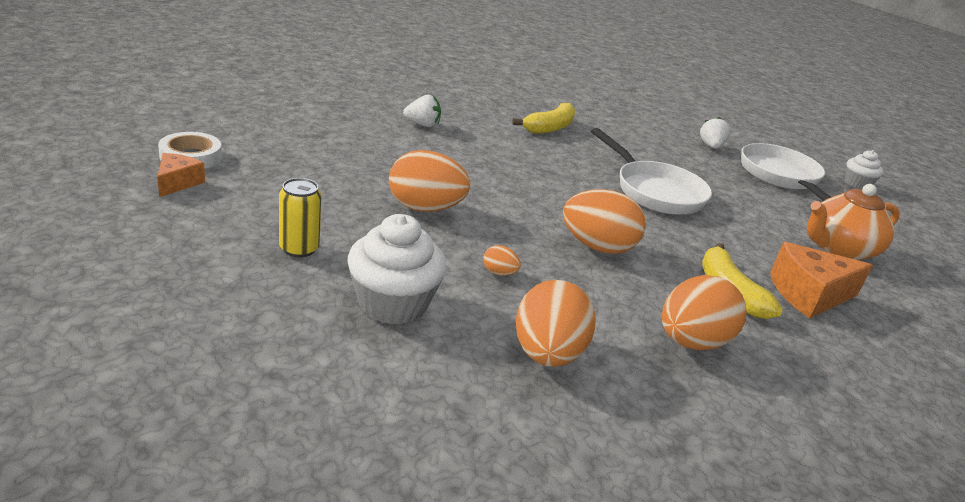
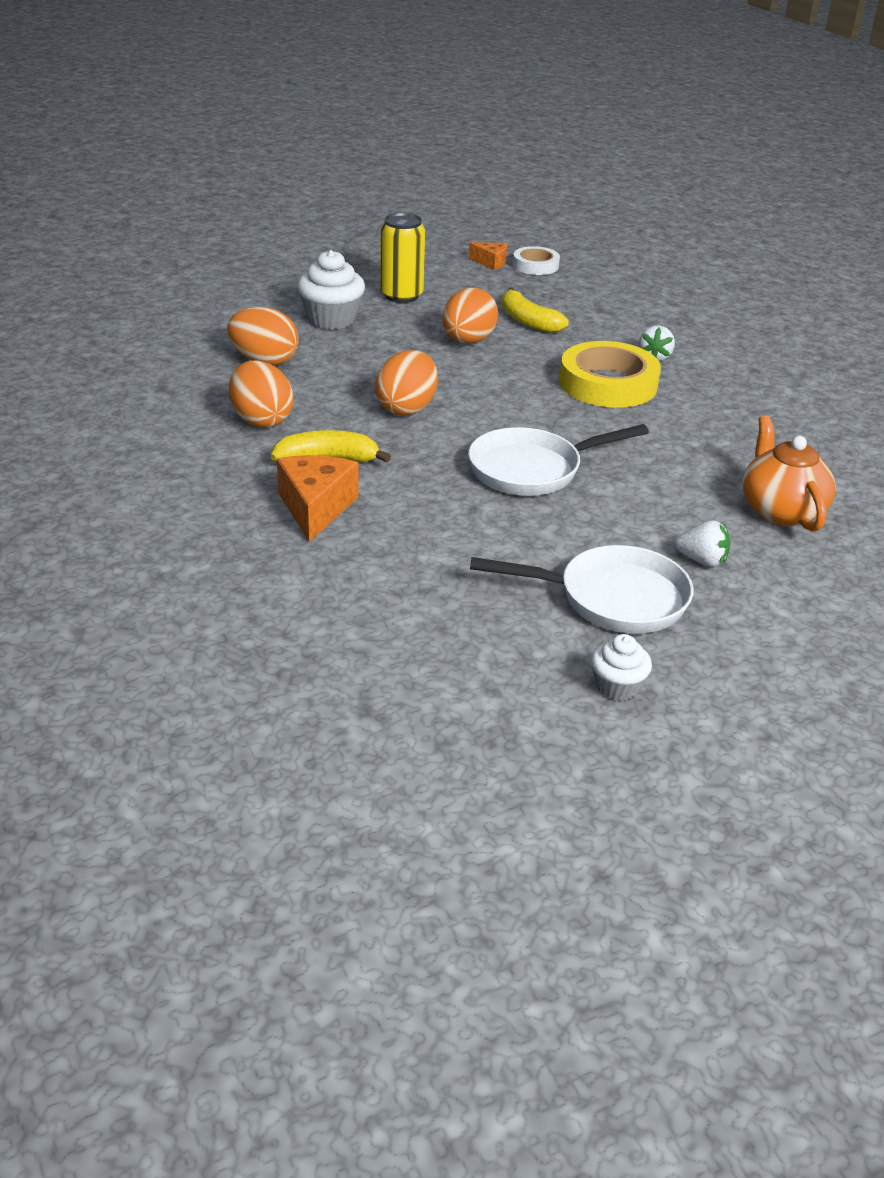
camera: 105 degrees right, 5 degrees up
yellow can [279,178,322,258] -> yellow can [380,213,425,303], size x1.52
orange egg [483,245,521,276] -> none
yellow banana [512,103,576,134] -> yellow banana moved to [501,287,569,333]
orange teapot [807,184,900,260] -> orange teapot moved to [742,416,836,532]
none -> yellow tape [560,341,661,408]

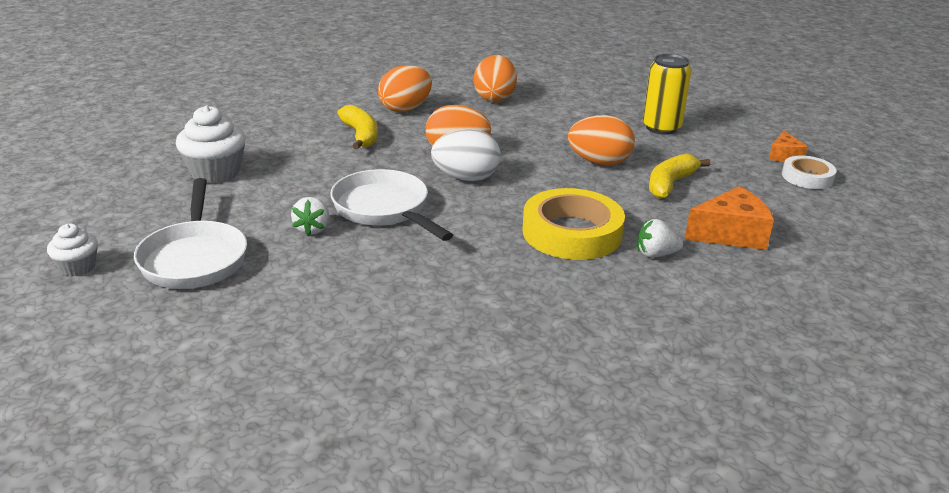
camera: 75 degrees right, 5 degrees down
orange cheese [277,455,359,542] -> orange cheese moved to [685,186,774,250]
white cupcake [297,250,365,330] -> white cupcake moved to [176,105,246,183]
white strawberry [675,520,730,567] -> white strawberry moved to [291,197,330,236]
orange teapot [742,416,836,532] -> none
none -> white egg [431,129,501,181]

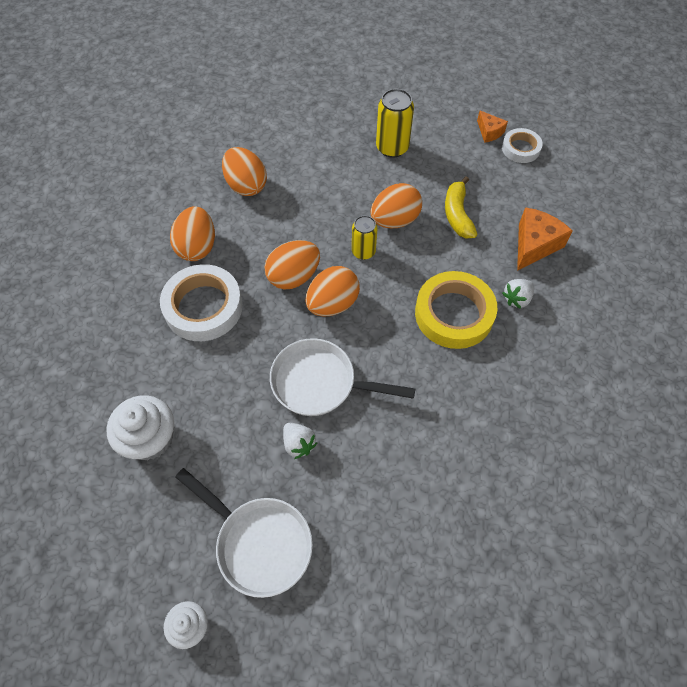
camera: 40 degrees left, 30 degrees up
yellow banana [337,105,378,150] -> white tape [160,264,243,341]
white egg [431,129,501,181] -> orange egg [305,266,360,317]
none -> yellow can [352,215,378,260]

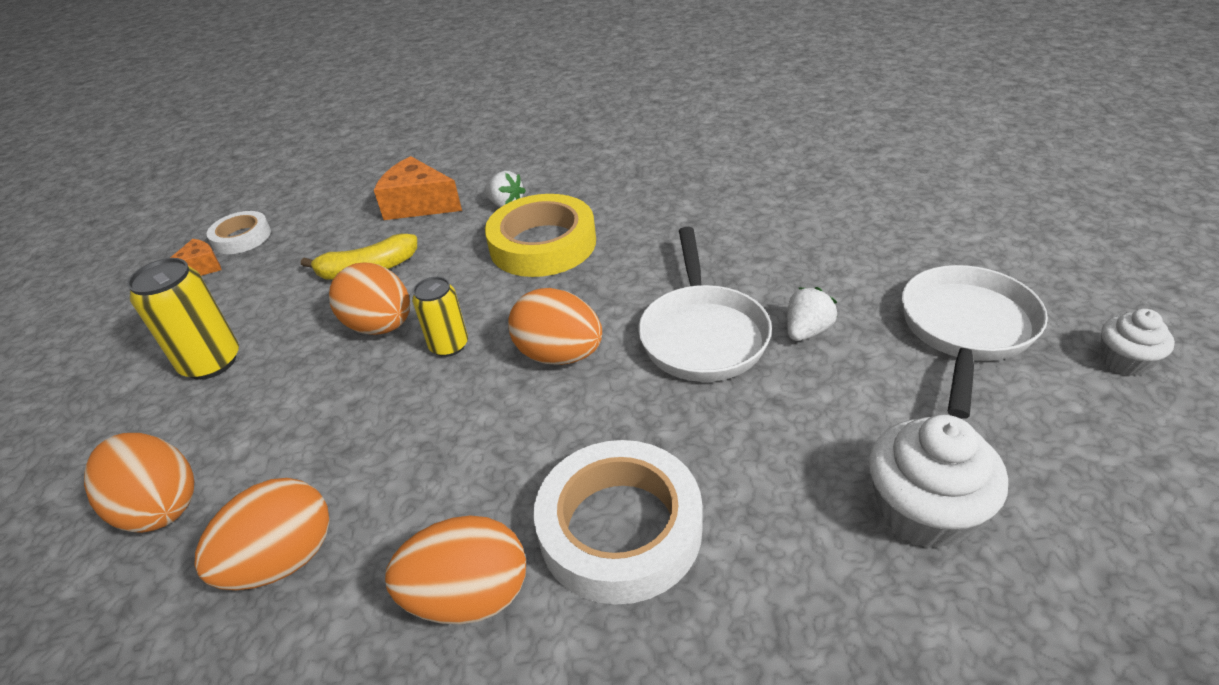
camera: 100 degrees left, 20 degrees down
orange egg [264,240,320,289] -> orange egg moved to [84,433,194,533]

